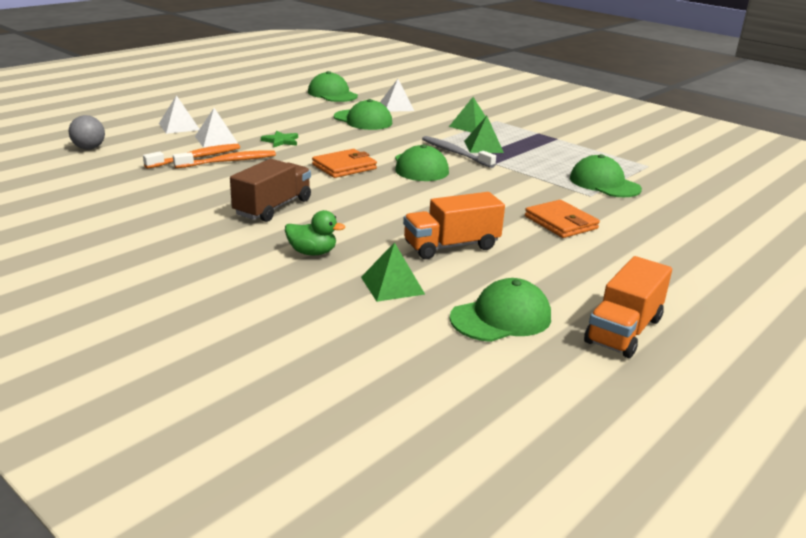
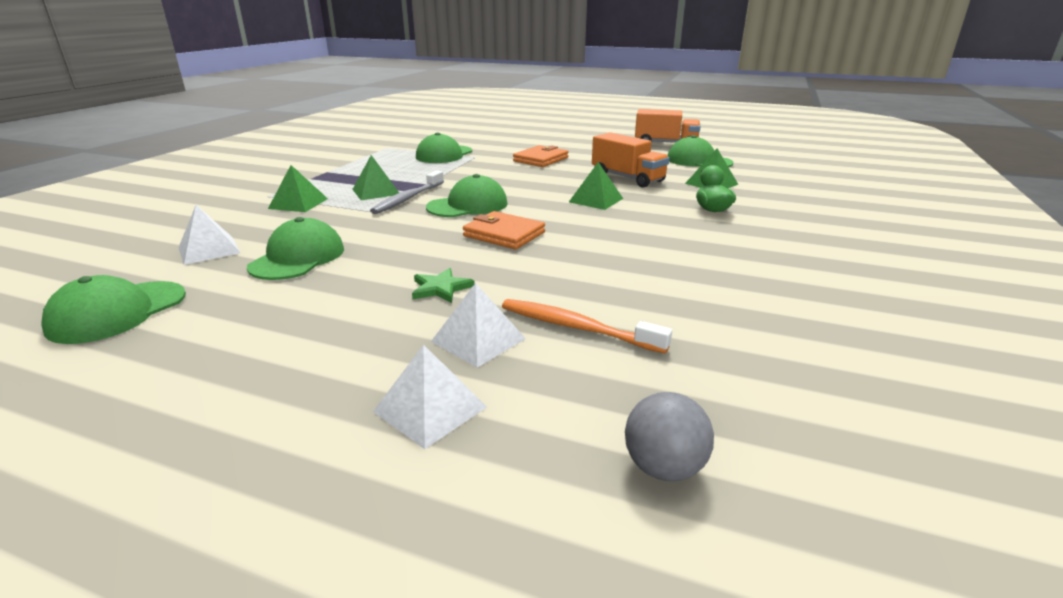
camera: 110 degrees left, 0 degrees up
orange toothbrush [173,150,276,168] -> none
brown truck [230,159,311,222] -> none
none -> green pyramid [569,162,623,210]

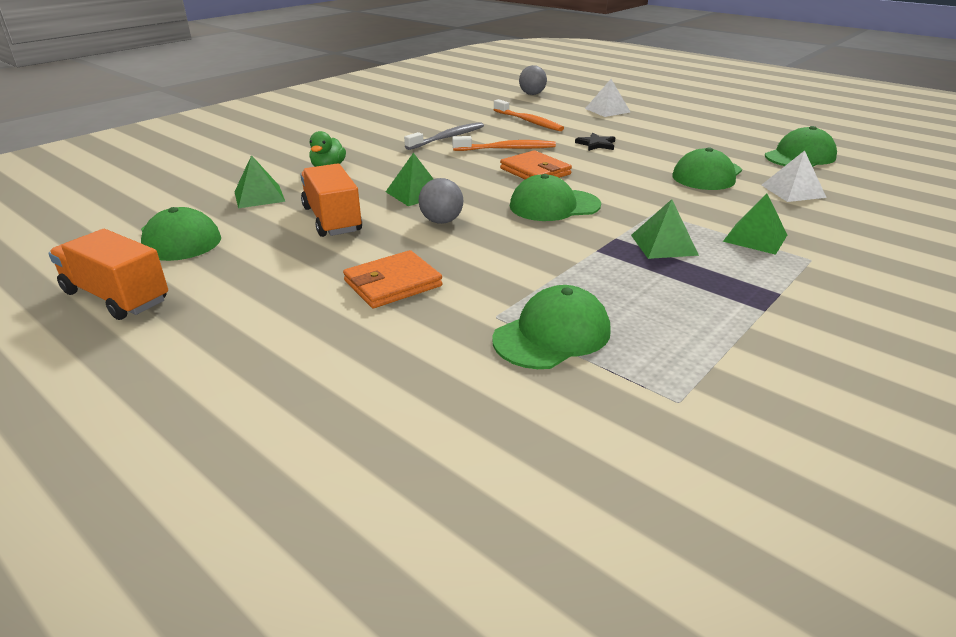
camera: 160 degrees left, 5 degrees up
grey toothbrush [370,170,444,214] -> grey toothbrush moved to [404,122,484,150]
green star [412,268,475,303] -> black star [575,133,616,151]
white pyramid [431,283,526,368] -> none
none -> grey ball [419,178,464,224]
none -> orange toothbrush [452,136,556,151]

